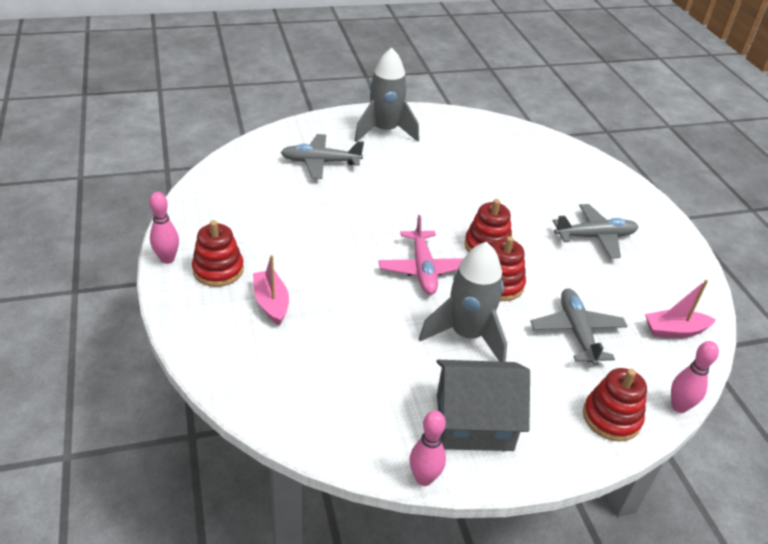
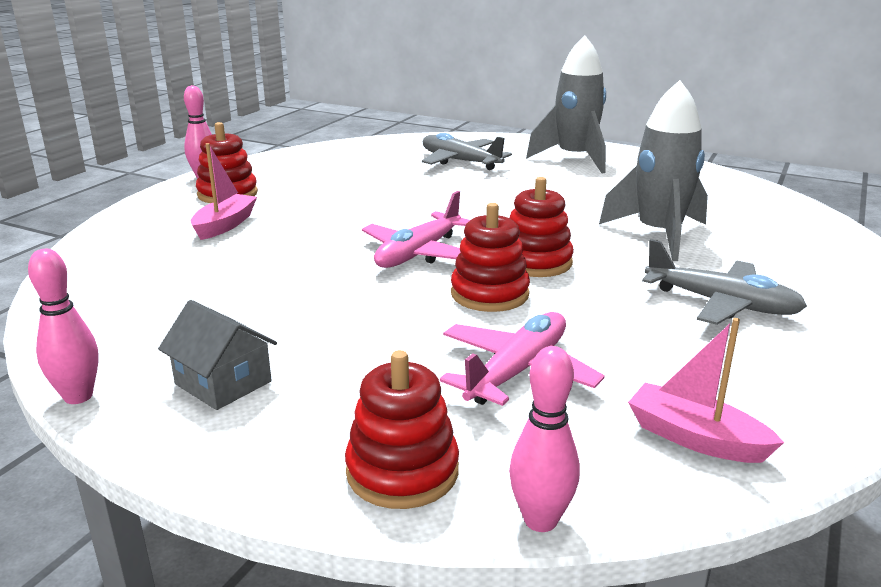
camera: 45 degrees right, 15 degrees down
grey rocket [419,242,507,362] -> grey rocket moved to [599,80,708,261]
grey house [436,360,530,451] -> grey house [158,300,277,410], size x0.61
grey plane [530,288,628,366] -> pink plane [440,312,605,406]

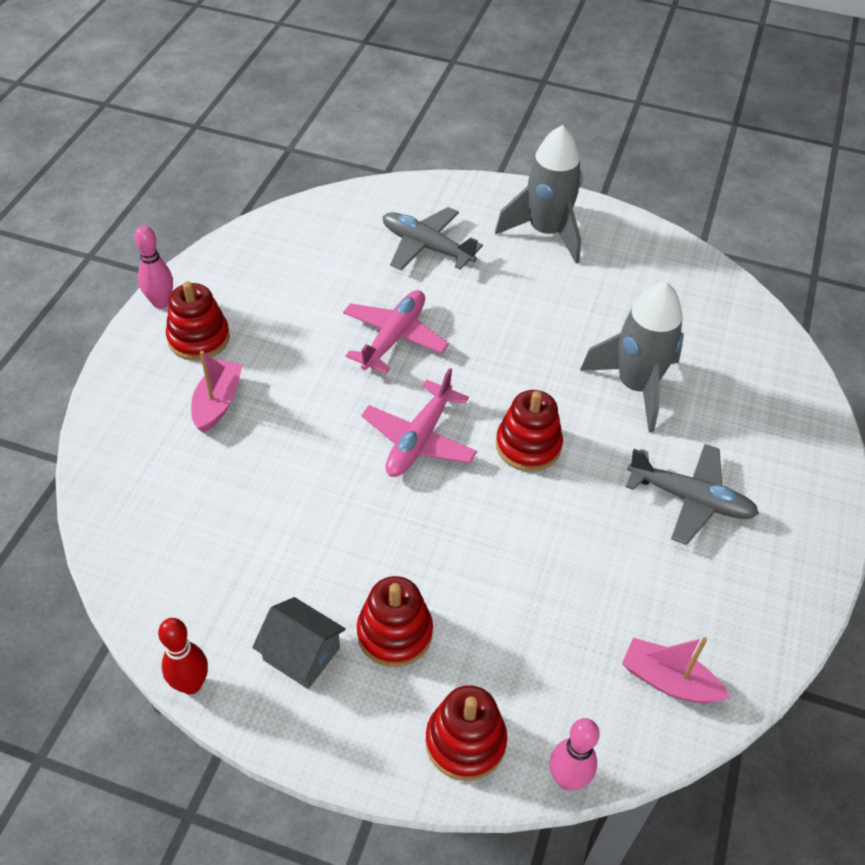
camera: 10 degrees left, 25 degrees up
pink bowling pin [28,249,99,404] -> red bowling pin [158,618,208,694]
pink plane [440,312,605,406] -> pink plane moved to [343,290,449,374]
red stacking toy [451,203,530,312] -> red stacking toy moved to [357,576,433,667]

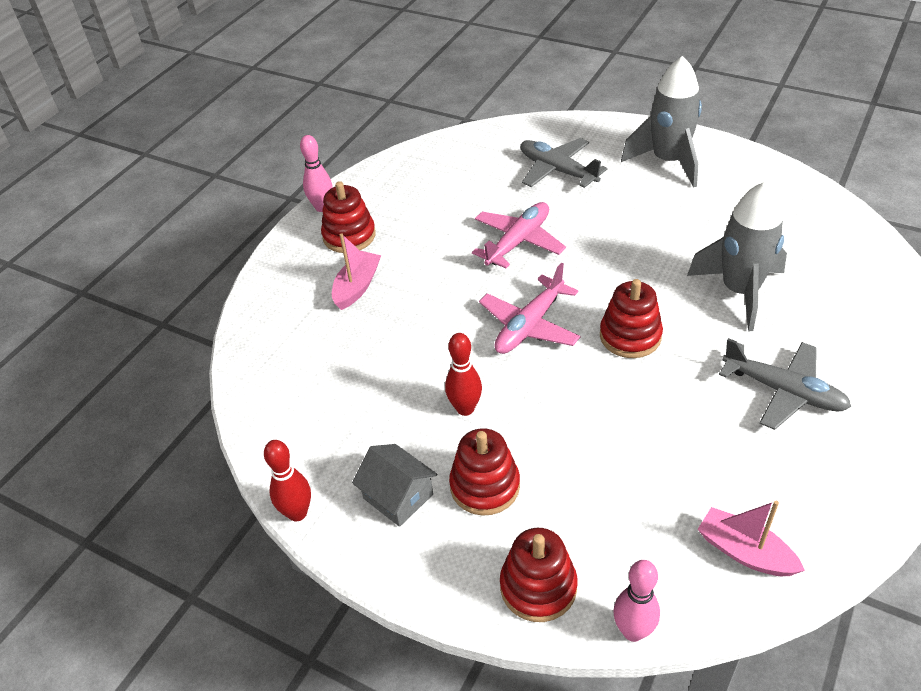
camera: 15 degrees right, 5 degrees down
none -> red bowling pin [445,333,482,416]

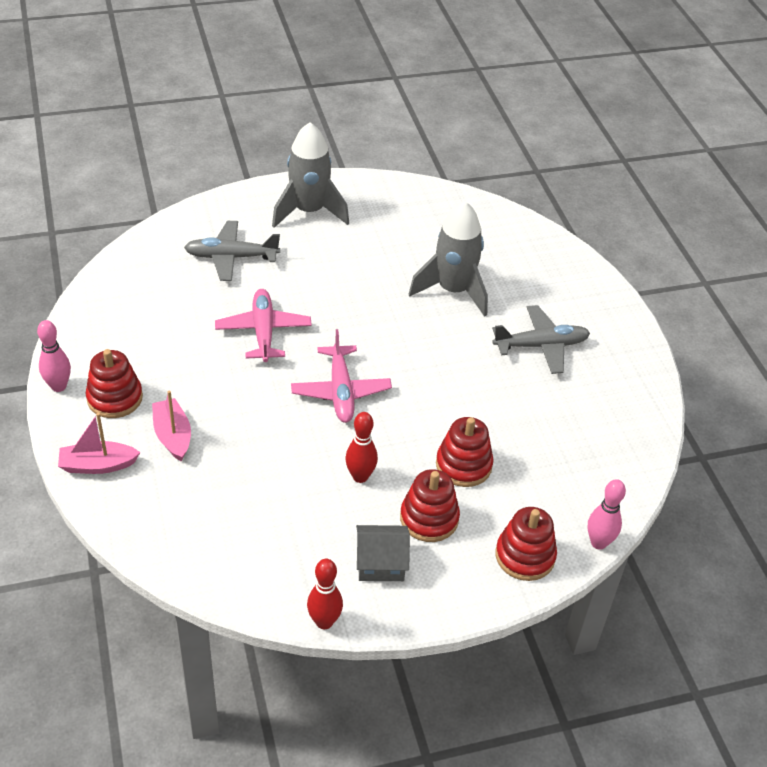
camera: 50 degrees left, 0 degrees up
red stacking toy [600,279,663,358] -> red stacking toy moved to [436,417,494,487]
pink boat [698,501,805,576] -> pink boat moved to [58,413,141,474]

